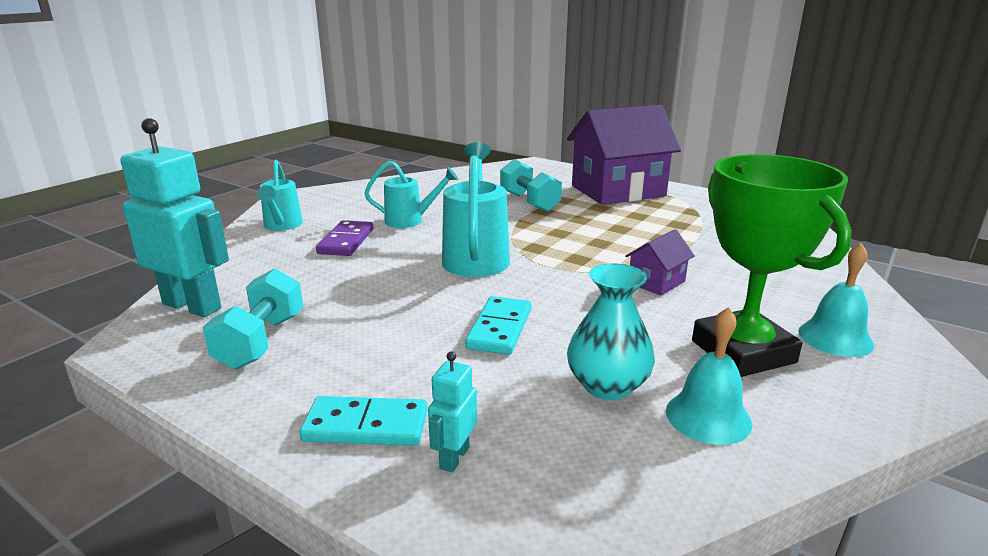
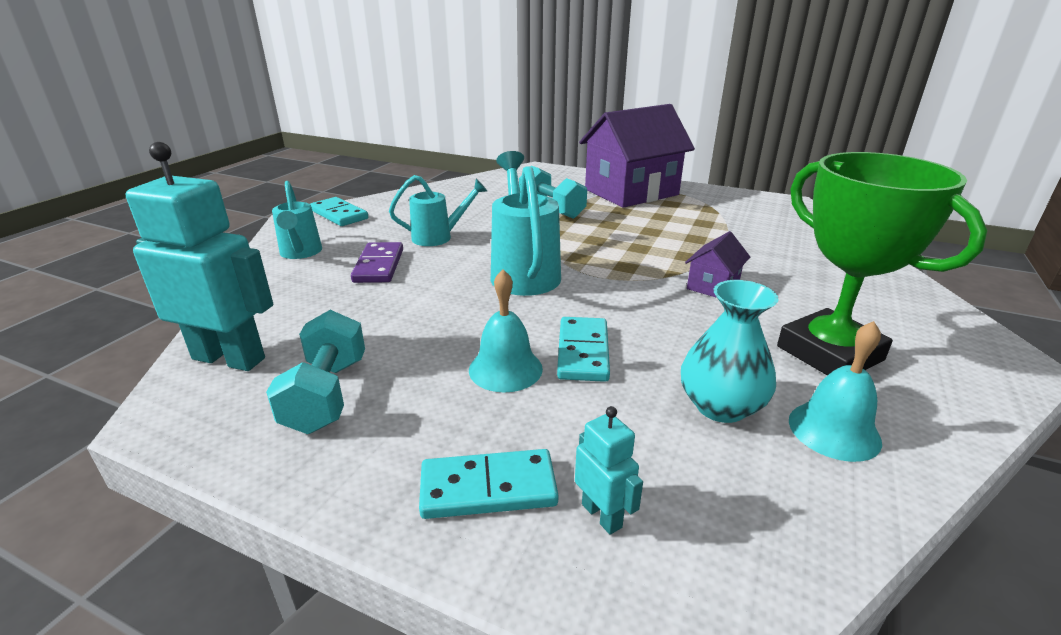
camera: 10 degrees left, 5 degrees up
turquoise robot [428,351,477,473] -> turquoise robot turned 135 degrees clockwise [575,406,643,535]
turquoise bell [798,243,874,357] -> turquoise bell moved to [469,269,543,392]
none -> turquoise domino [310,197,368,226]

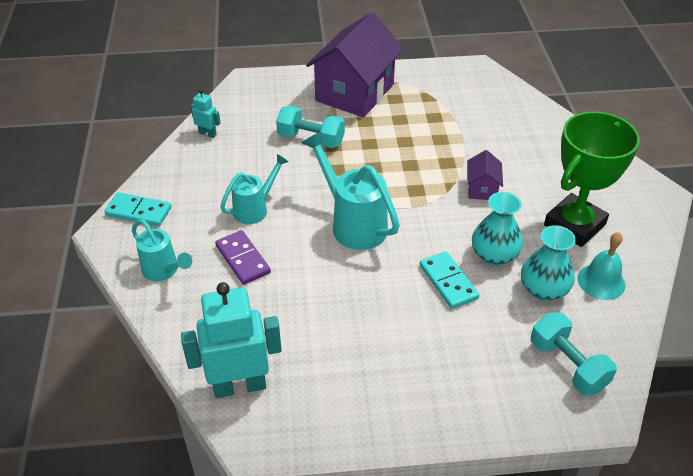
camera: 30 degrees left, 15 degrees up
turquoise dumbbell [266,310,365,434] -> turquoise dumbbell moved to [531,312,617,396]
turquoise domino [419,449,559,519] -> none
turquoise bell [469,269,543,392] -> none
turquoise robot [575,406,643,535] -> turquoise robot moved to [190,89,221,138]
green trophy [777,152,987,376] -> green trophy turned 75 degrees counterclockwise [544,112,640,247]
none -> turquoise vase [472,192,523,266]

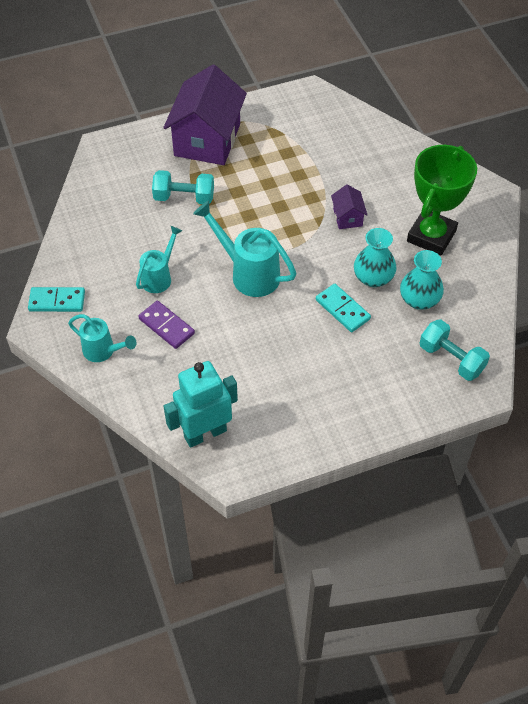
camera: 15 degrees left, 10 degrees up
turquoise robot [190,89,221,138] -> none
turquoise bell [577,232,625,300] -> none

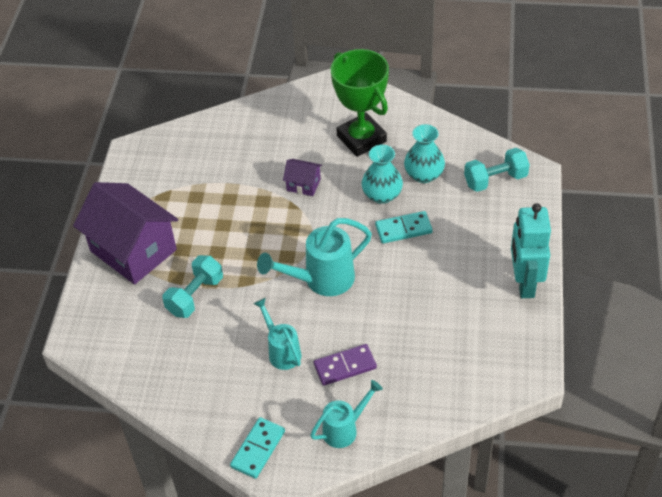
camera: 60 degrees left, 5 degrees down
turquoise robot [164,361,238,448] -> turquoise robot moved to [511,203,551,298]

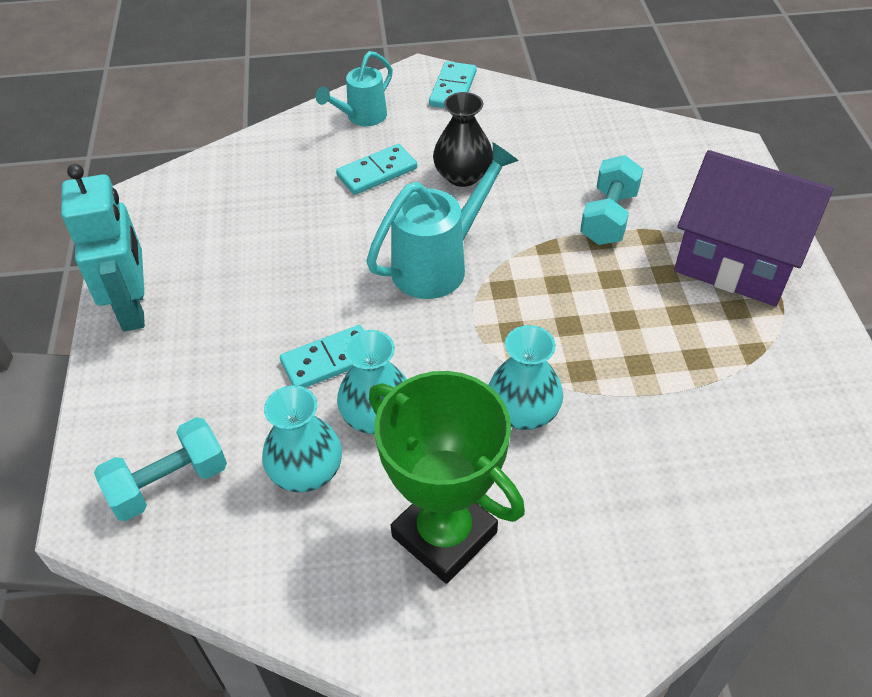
camera: 165 degrees right, 0 degrees up
turquoise watering can [253,298,301,370] -> black vase [433,92,493,187]
purple house [283,159,322,196] -> turquoise vase [488,325,563,430]
purple domino [314,344,377,386] -> turquoise domino [336,144,417,195]

